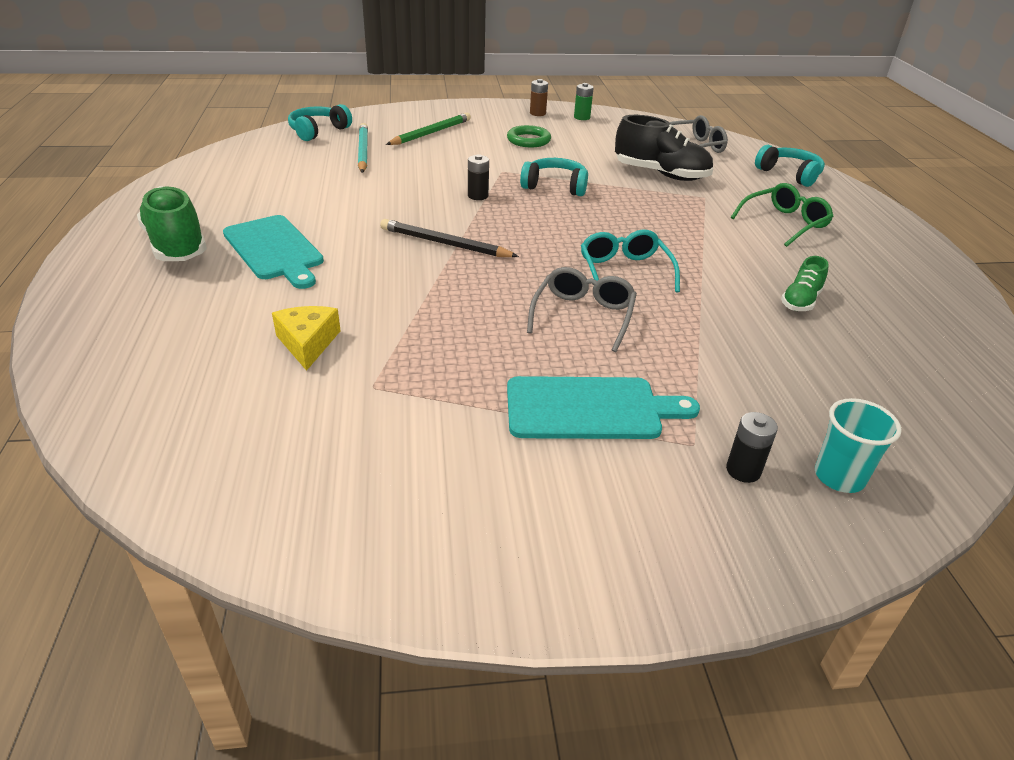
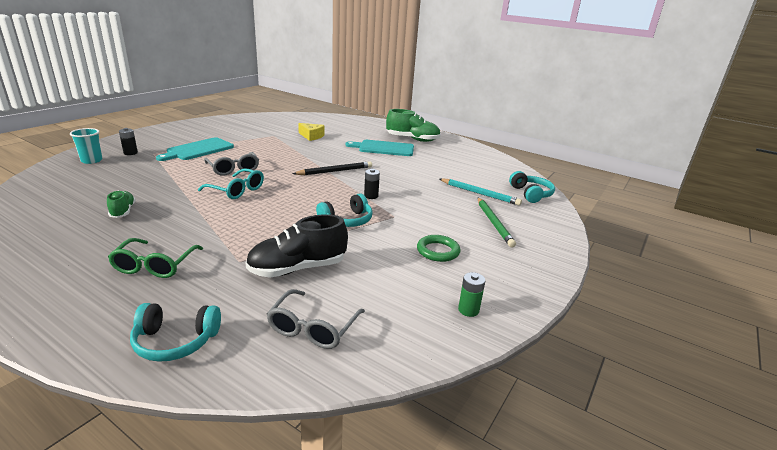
camera: 130 degrees right, 10 degrees down
brown battery [530,79,548,116] -> none

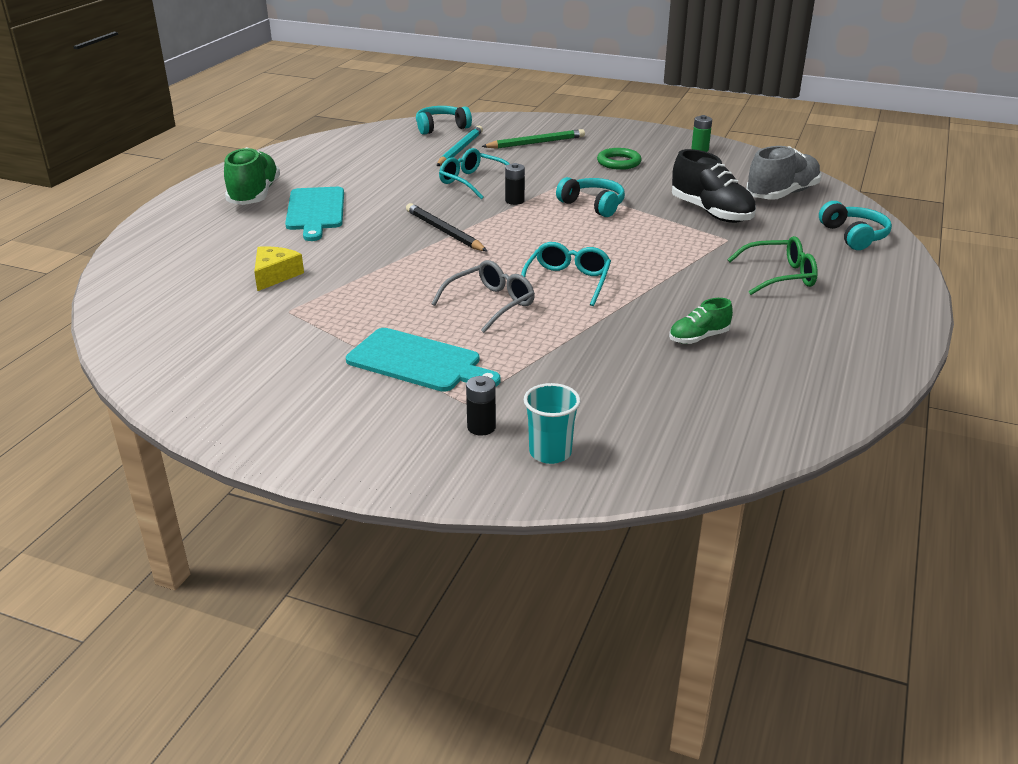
camera: 100 degrees left, 5 degrees up
grey glasses [267,289,365,349] -> grey shoe [746,146,821,200]
none -> turquoise glasses [439,148,509,199]

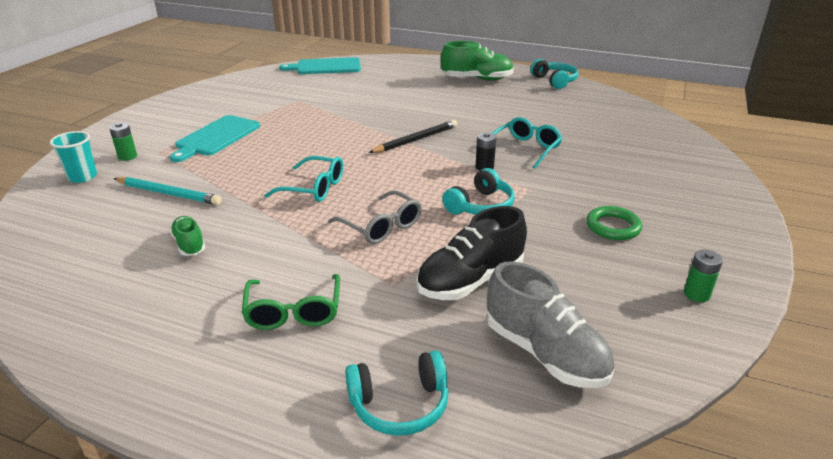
camera: 90 degrees right, 0 degrees up
yellow cheese [254,246,304,291] -> none
turquoise cutting board [285,187,344,241] -> turquoise cutting board moved to [279,57,361,74]
turquoise headphones [416,106,472,135] -> turquoise headphones moved to [530,59,579,89]
grey glasses [431,260,535,333] -> grey glasses moved to [328,191,422,244]
turquoise pencil [437,126,483,166] -> turquoise pencil moved to [113,177,222,205]
black battery [466,376,496,436] -> green battery [109,122,137,161]
green pencil [482,129,585,149] -> none

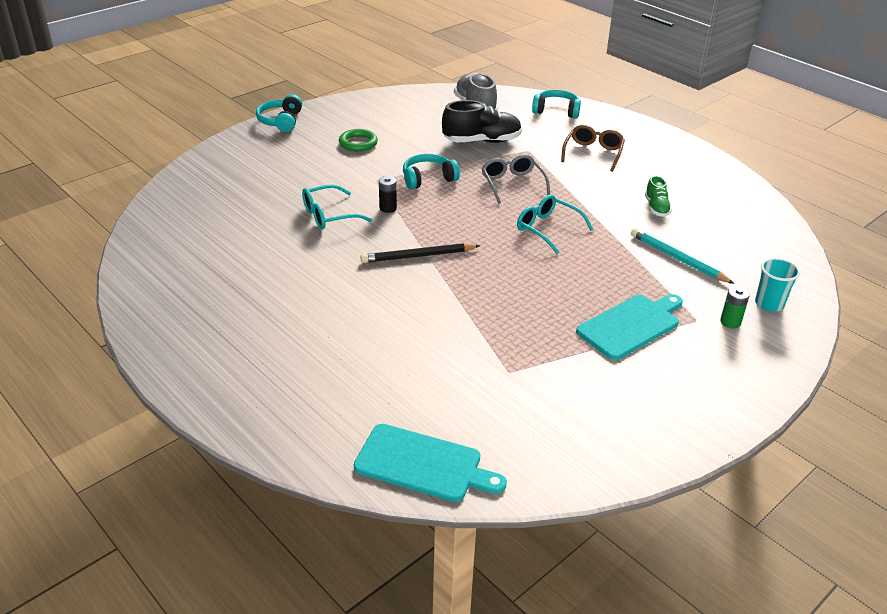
camera: 155 degrees left, 5 degrees up
green glasses [242,274,340,330] -> brown glasses [561,125,625,172]
green shoe [441,41,514,81] -> none
turquoise headphones [530,59,579,89] -> turquoise headphones moved to [256,94,302,132]
green battery [684,250,723,302] -> none

